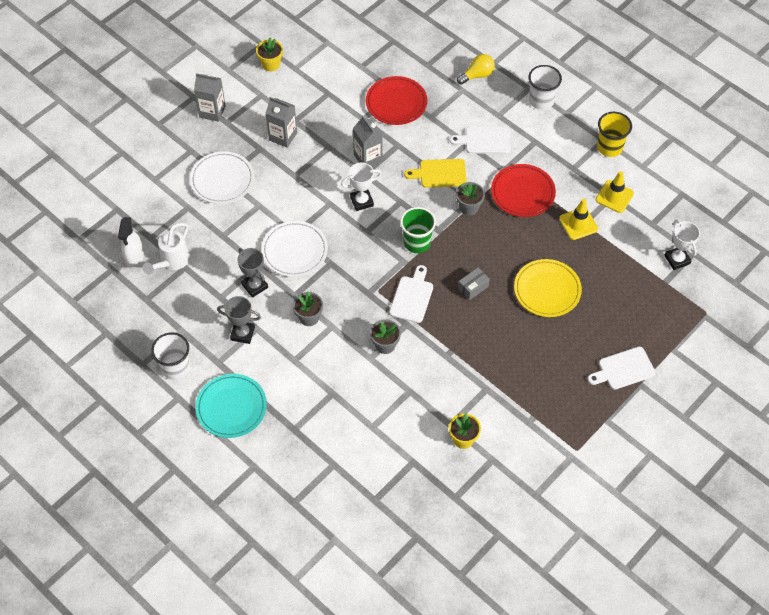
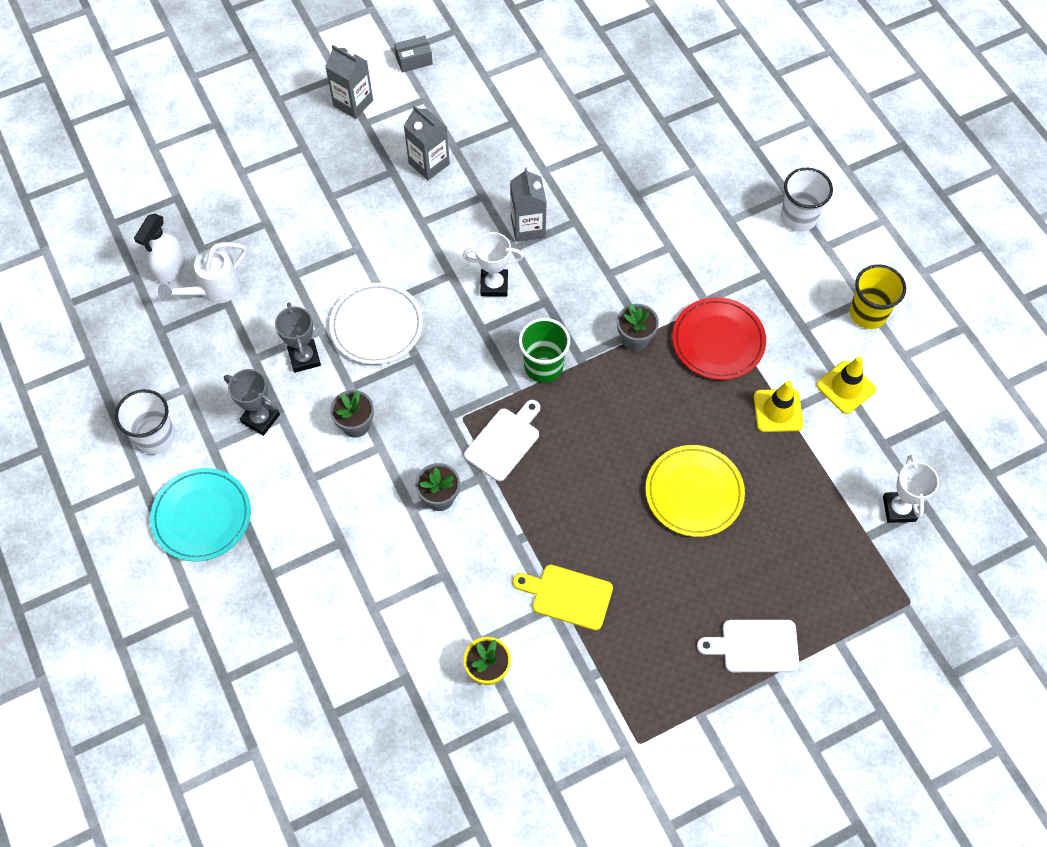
camera: 20 degrees right, 5 degrees up
white plate [190,151,254,204] -> none
yellow flower pot [256,38,283,71] -> none
red plate [366,76,427,125] -> none
yellow cutting board [404,159,467,188] -> yellow cutting board moved to [513,565,613,630]
white cutting board [450,127,511,154] -> none
yellow light bulb [457,54,495,85] -> none
grey box [458,267,489,300] -> grey box moved to [394,35,433,73]

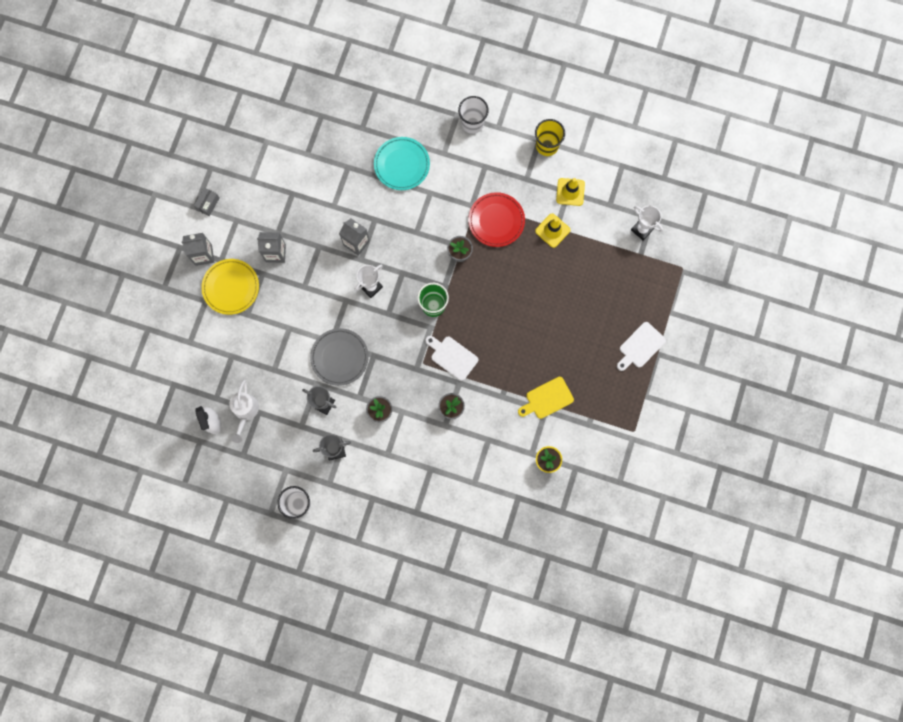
camera: 45 degrees left, 15 degrees up
turquoise plate [150,468,251,562] -> turquoise plate moved to [374,137,430,190]
white plate [330,283,423,364] -> grey plate [310,328,369,386]
white cutting board [464,400,540,481] -> white cutting board turned 45 degrees counterclockwise [426,336,478,381]
yellow plate [646,445,745,537] -> yellow plate moved to [201,259,259,315]

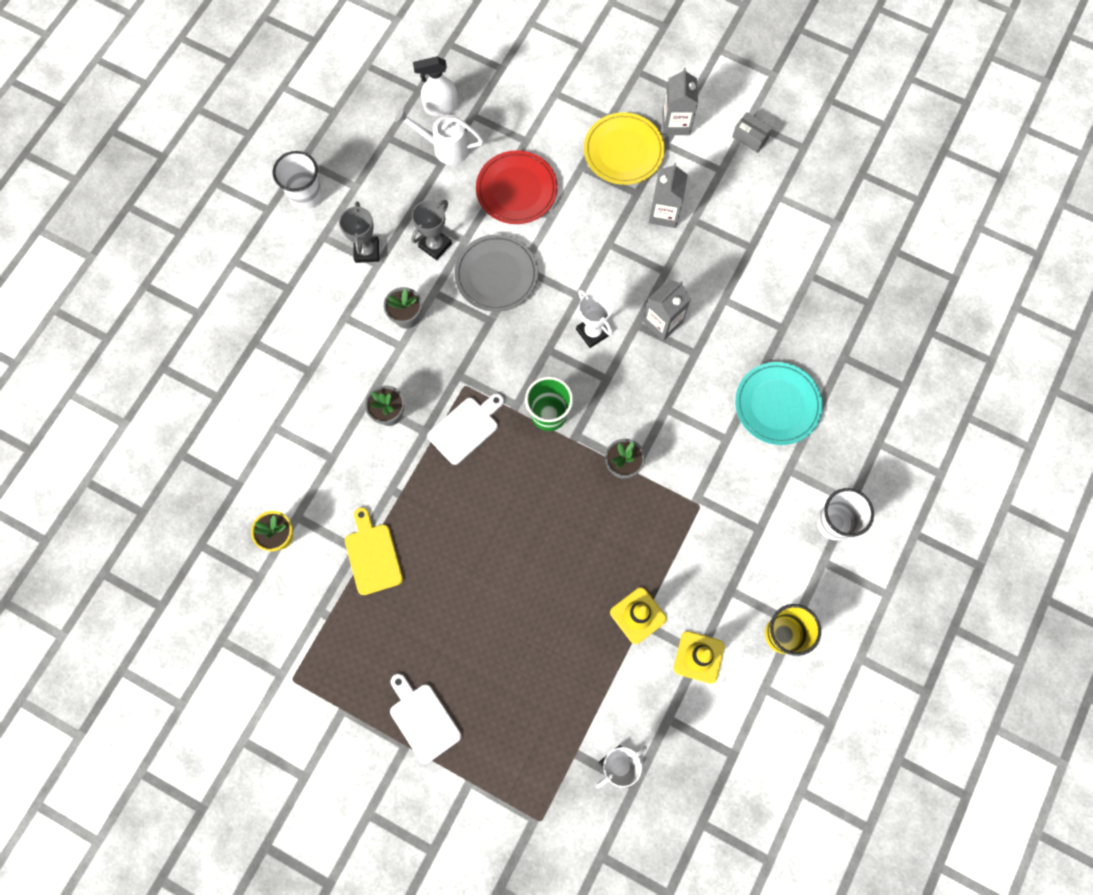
camera: 100 degrees right, 5 degrees down
red plate [468,192,525,247] -> red plate moved to [476,150,558,224]

